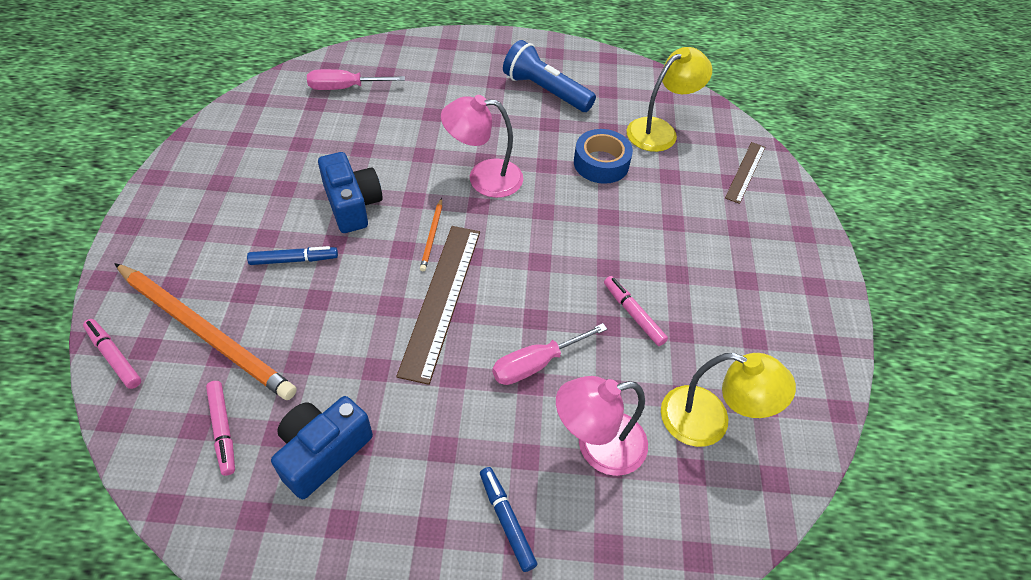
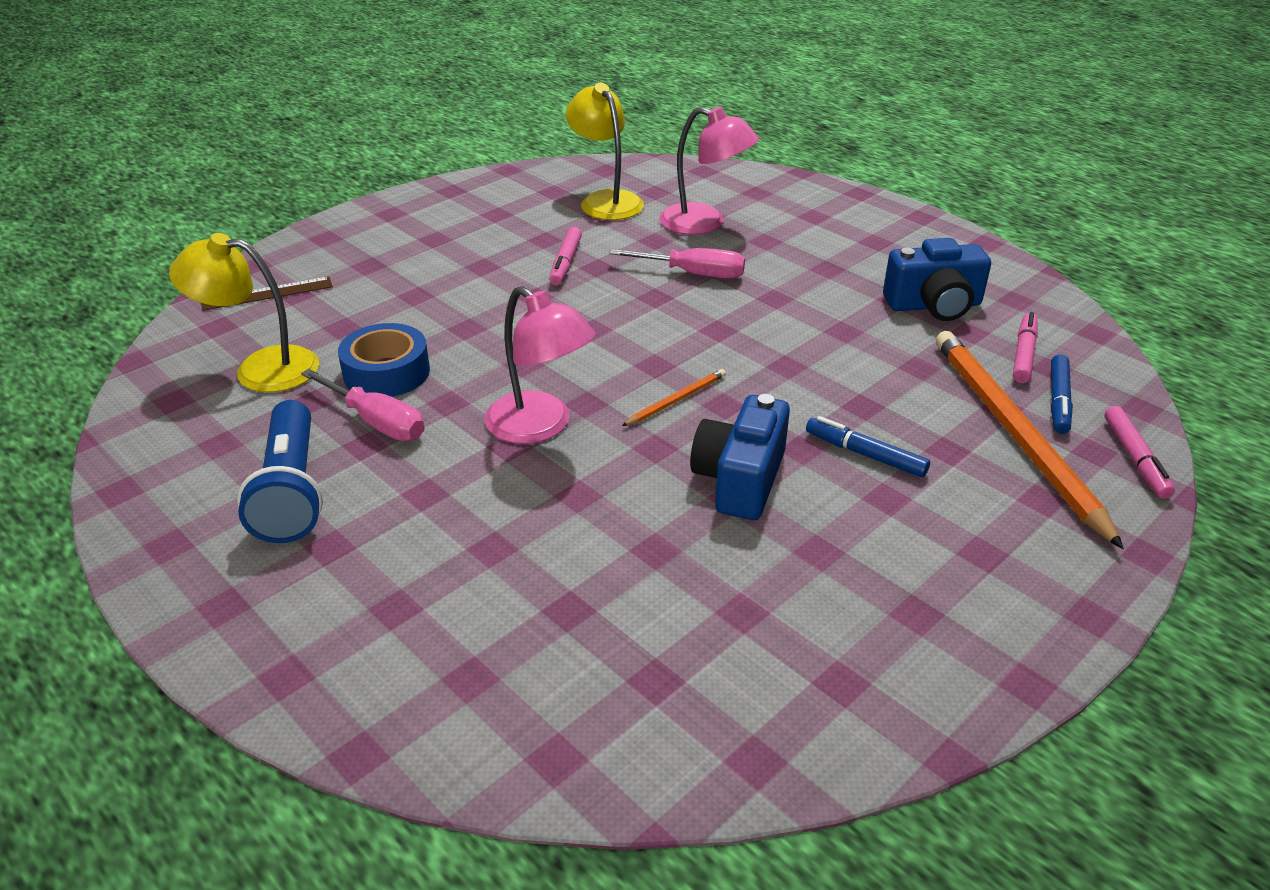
camera: 135 degrees left, 15 degrees down
pink screwdriver [307,69,405,90] -> pink screwdriver moved to [301,369,424,441]
brown ruler [396,226,480,385] -> none
blue marker [480,467,537,572] -> blue marker moved to [1051,354,1073,434]

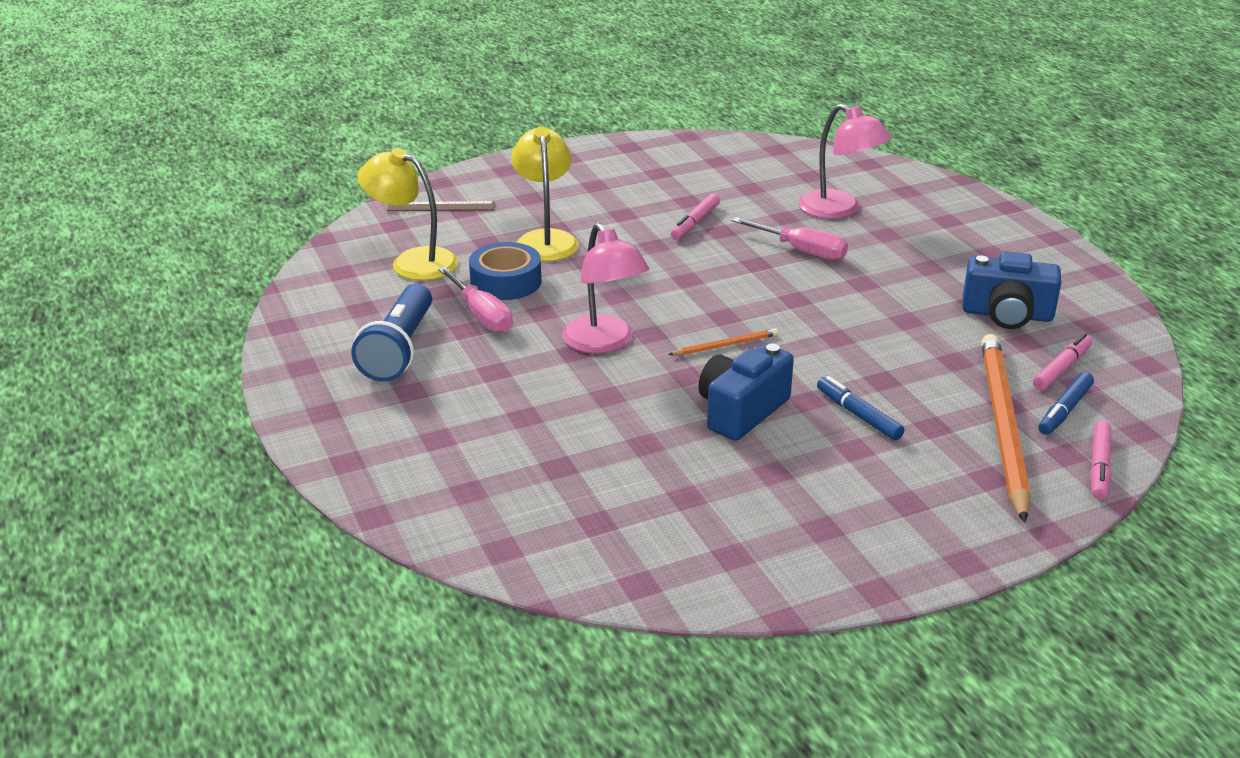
camera: 20 degrees right, 5 degrees down
yellow lamp [565,83,644,220] -> yellow lamp moved to [511,127,579,262]

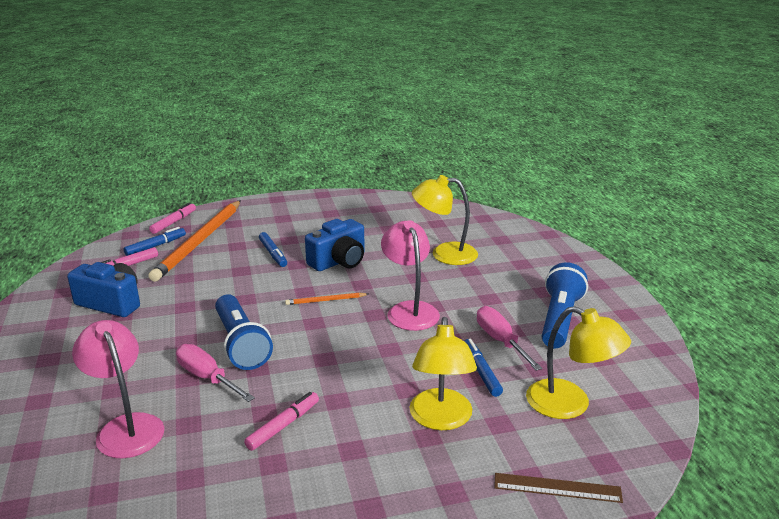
camera: 170 degrees left, 5 degrees down
blue tape [469,242,541,300] -> blue marker [464,339,503,397]
none -> blue flashlight [215,294,273,370]
none -> yellow lamp [412,175,478,265]

